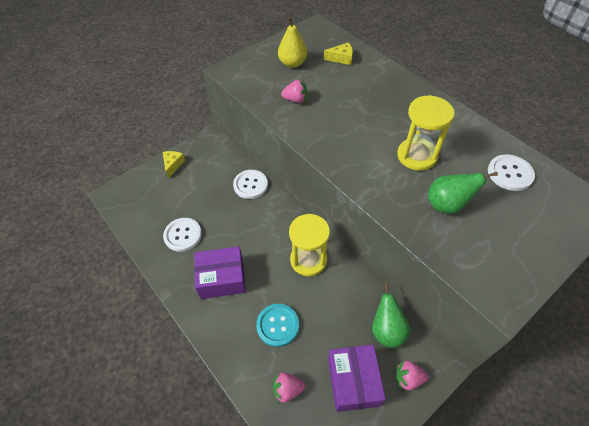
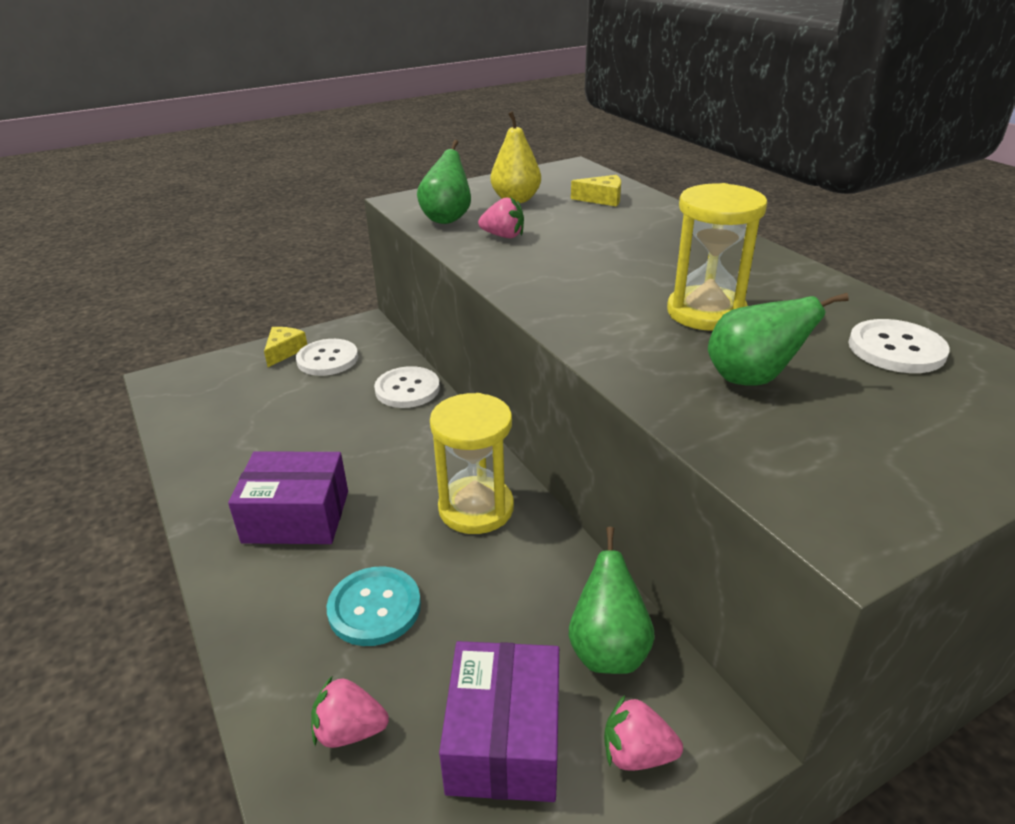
camera: 10 degrees right, 20 degrees down
white button [163,218,202,252] -> white button moved to [296,339,358,376]
none -> green pear [417,140,471,224]

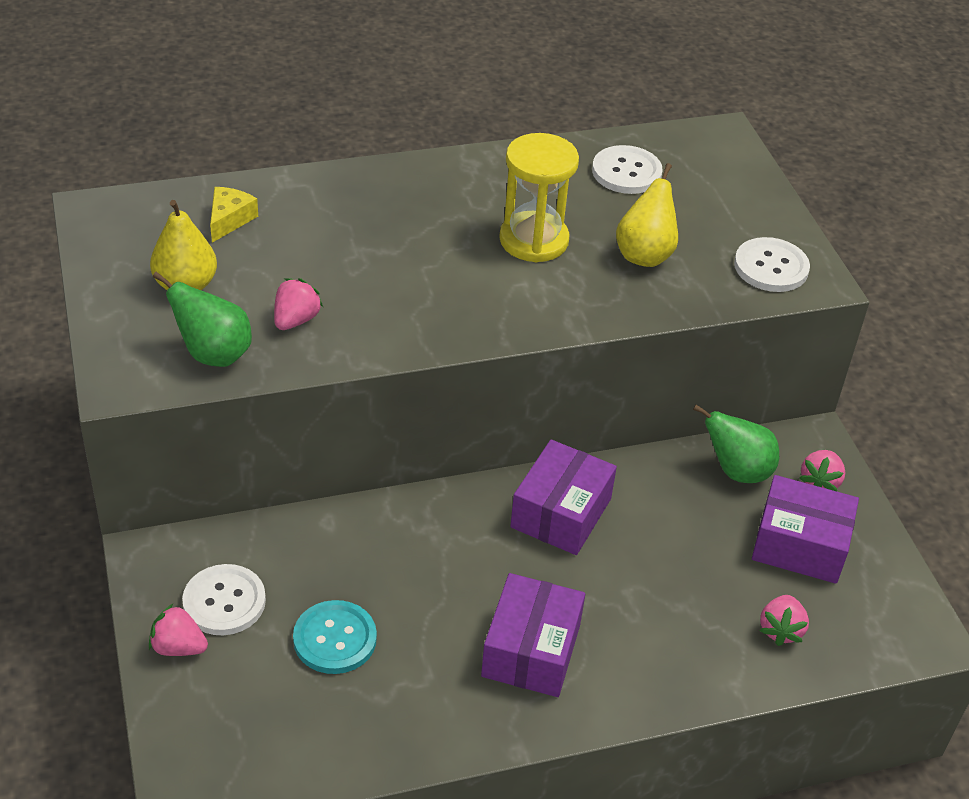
camera: 80 degrees left, 10 degrees up
yellow cheese [264,327,307,367] -> pink strawberry [149,603,208,656]
turquoise button [327,567,421,646] -> turquoise button moved to [293,600,377,674]
white button [374,366,440,408] -> white button moved to [734,237,810,292]
yellow hourglass [430,393,514,534] -> purple box [510,439,617,555]
green pear [708,293,849,386] -> yellow pear [616,163,678,267]

